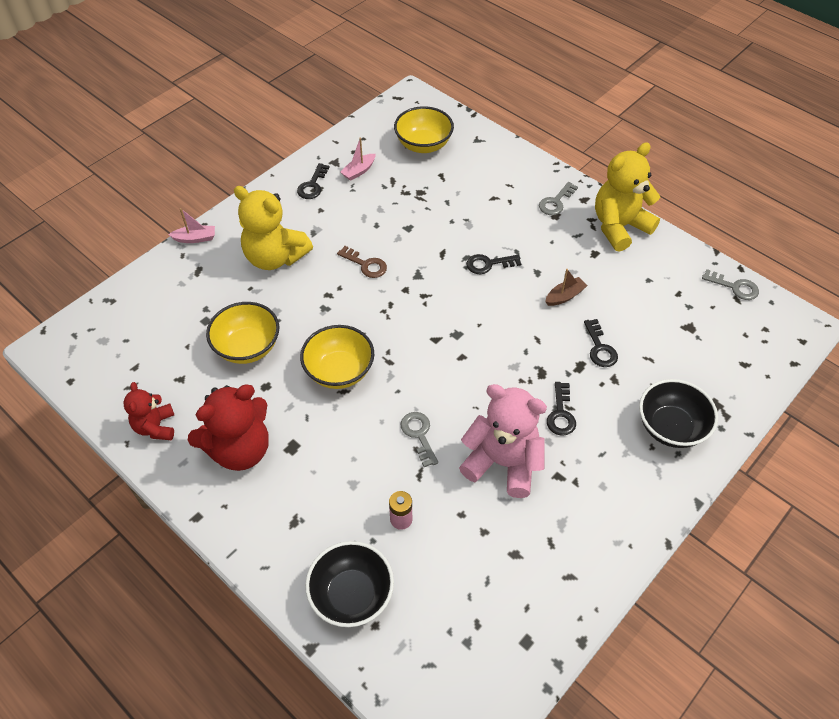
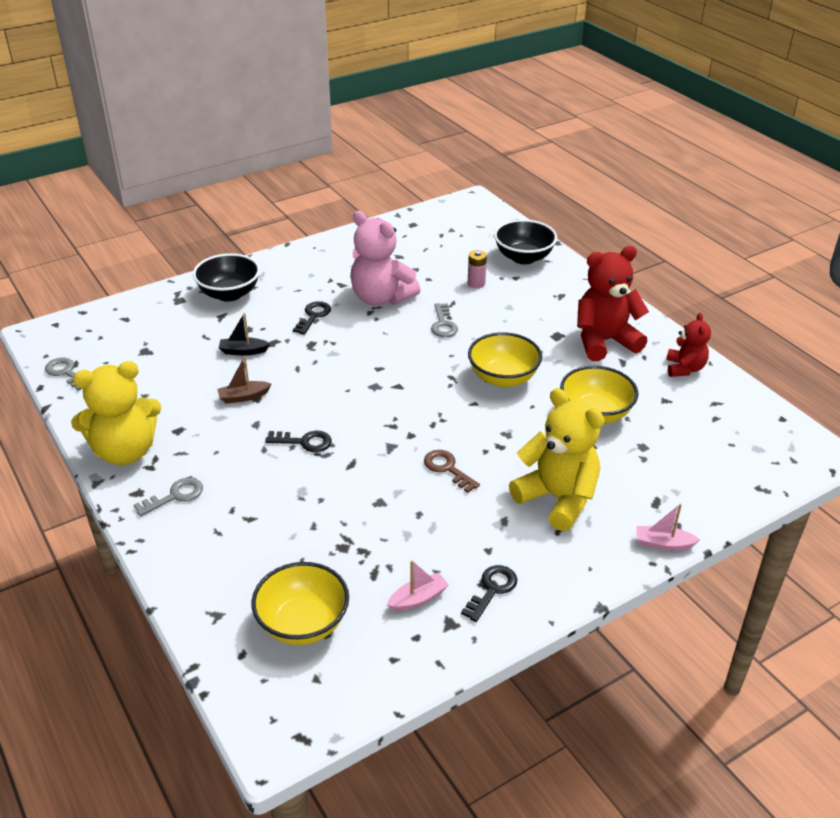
camera: 165 degrees left, 15 degrees down
black key [584,319,618,367] -> black boat [219,313,270,355]

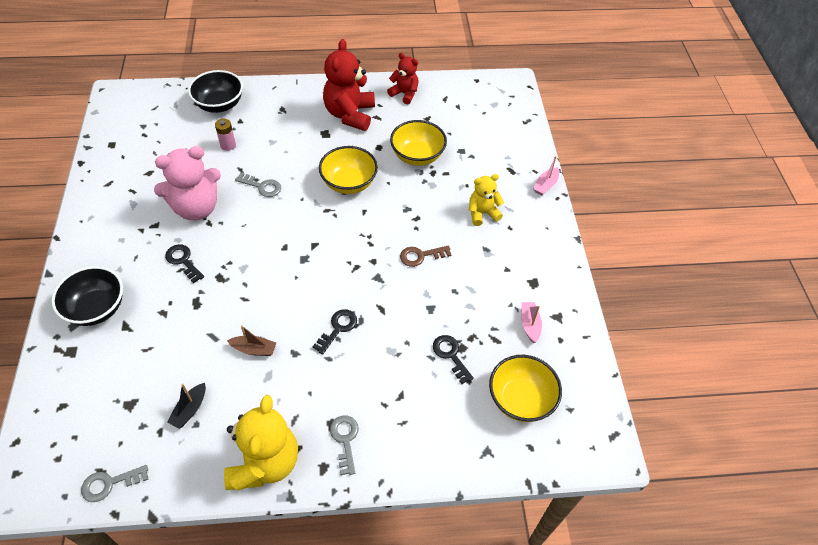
camera: 65 degrees left, 15 degrees up
brown boat [217,356,271,404] -> brown boat turned 90 degrees counterclockwise [227,325,276,356]
black boat [219,313,270,355] -> black boat moved to [167,383,206,429]
black key [461,565,517,622] -> black key moved to [433,335,474,384]
yellow teddy bear [509,388,605,531] -> yellow teddy bear [469,174,504,226], size x0.58

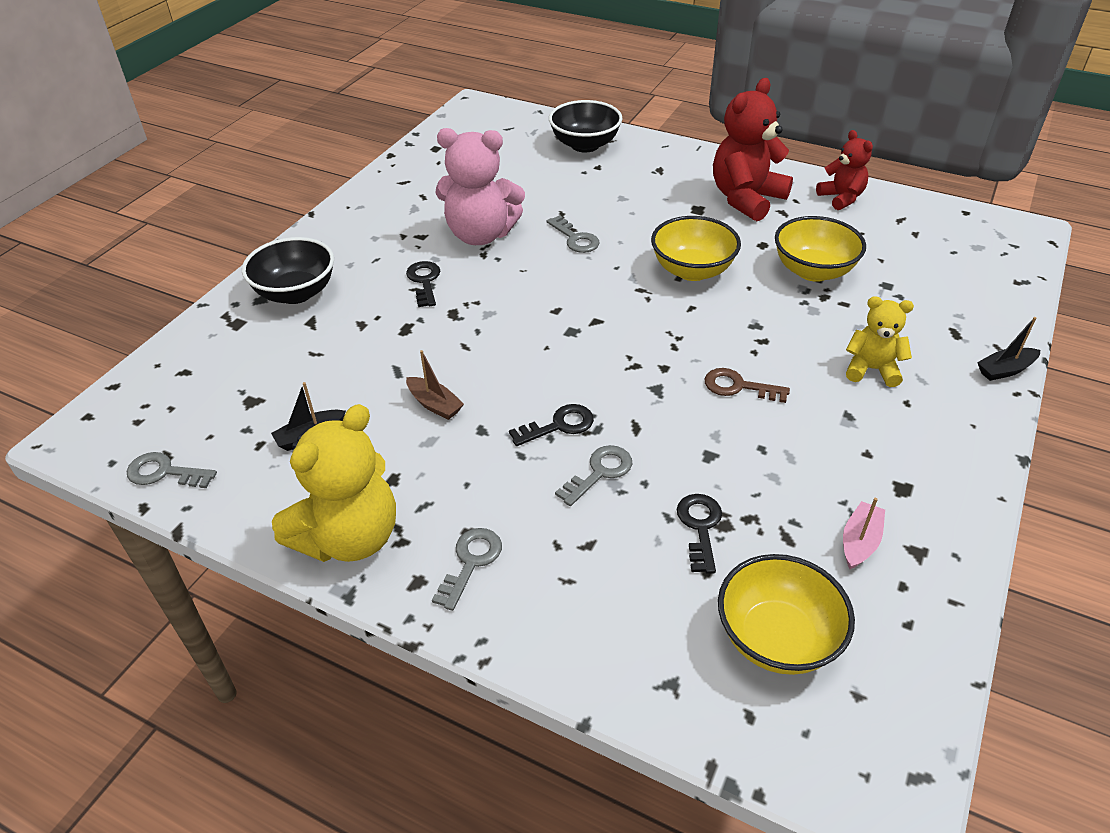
camera: 35 degrees right, 10 degrees down
pink battery [215,119,236,151] -> none
pink boat [533,156,559,196] -> black boat [977,317,1040,381]
none -> grey key [555,445,632,506]

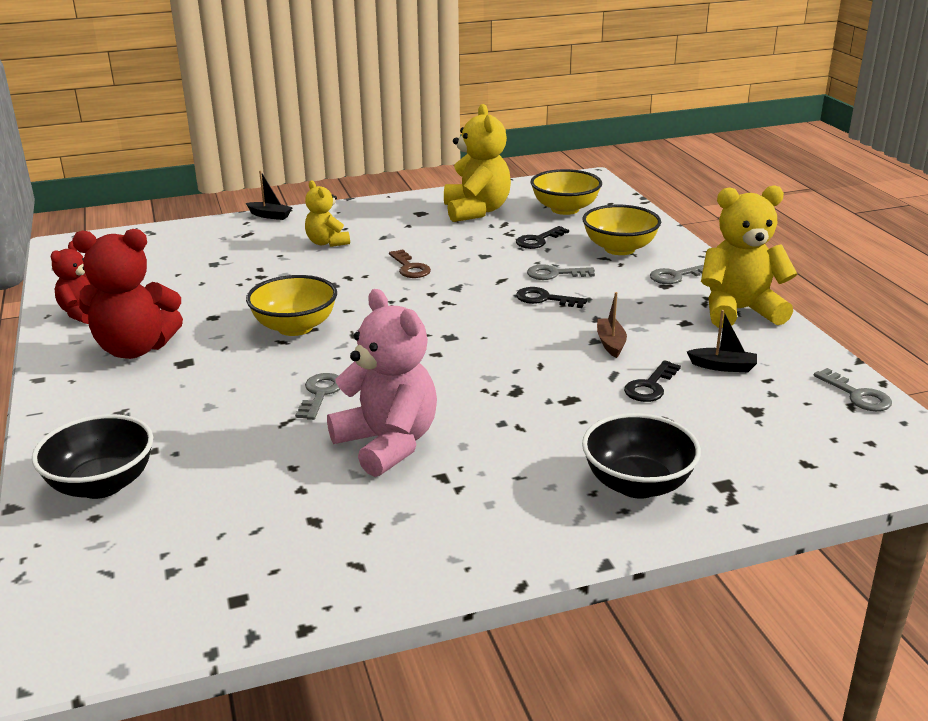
camera: 135 degrees left, 15 degrees down
black key [406,261,440,307] -> black key moved to [624,360,681,402]
yellow bowl [775,216,866,282] -> yellow bowl moved to [583,205,661,255]
pink boat [843,498,885,569] -> yellow teddy bear [444,104,511,222]

